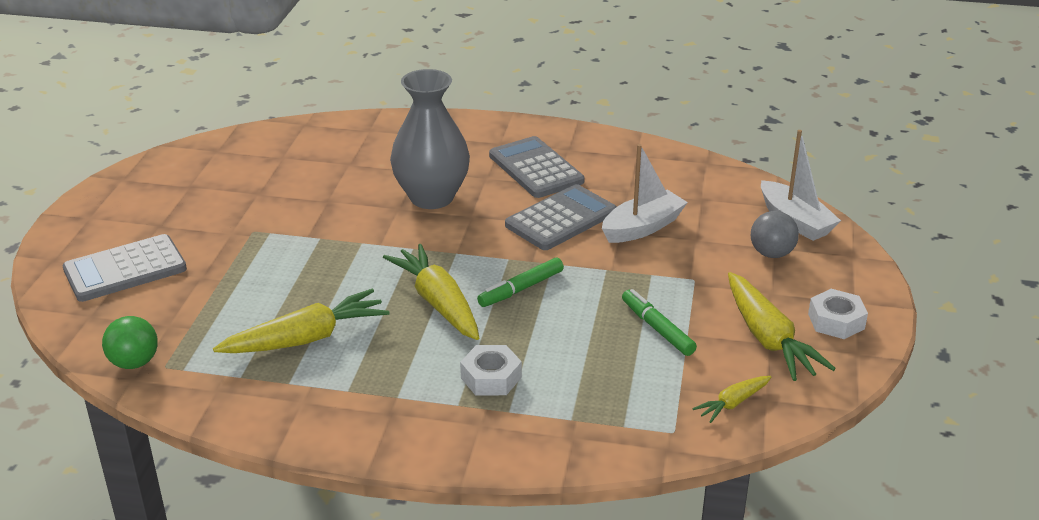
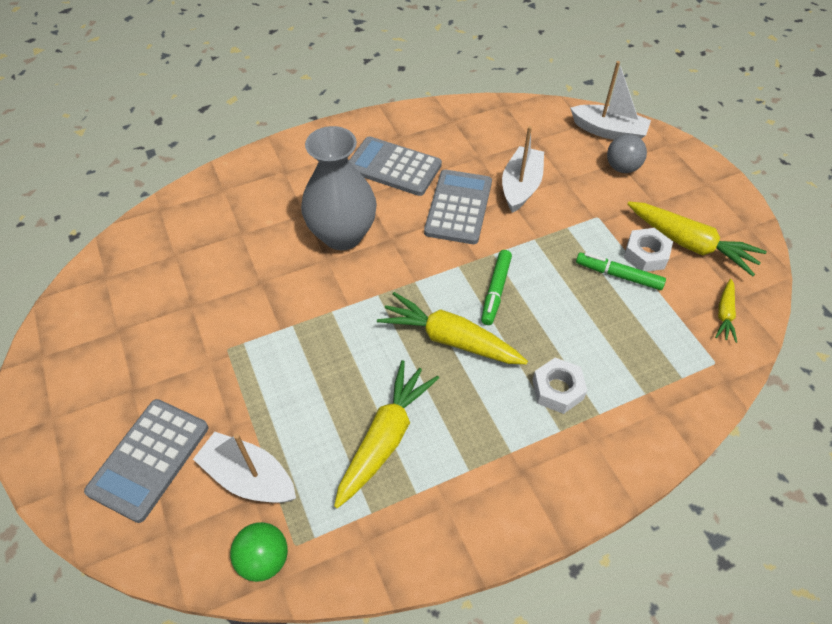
camera: 35 degrees left, 20 degrees up
white nut [808,289,868,339] -> white nut moved to [624,228,673,272]
none -> white boat [193,432,296,503]

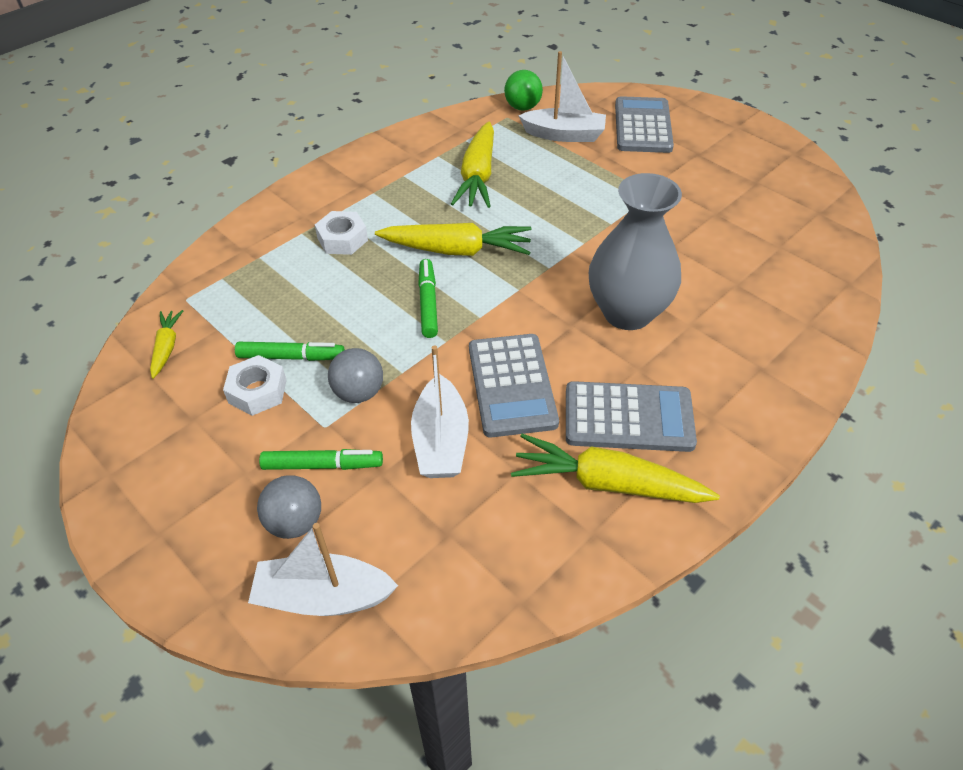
camera: 160 degrees right, 5 degrees down
yellow carrot [627,202,767,277] -> yellow carrot moved to [511,434,720,503]
none -> green marker [259,449,383,470]
none -> grey ball [328,348,383,403]

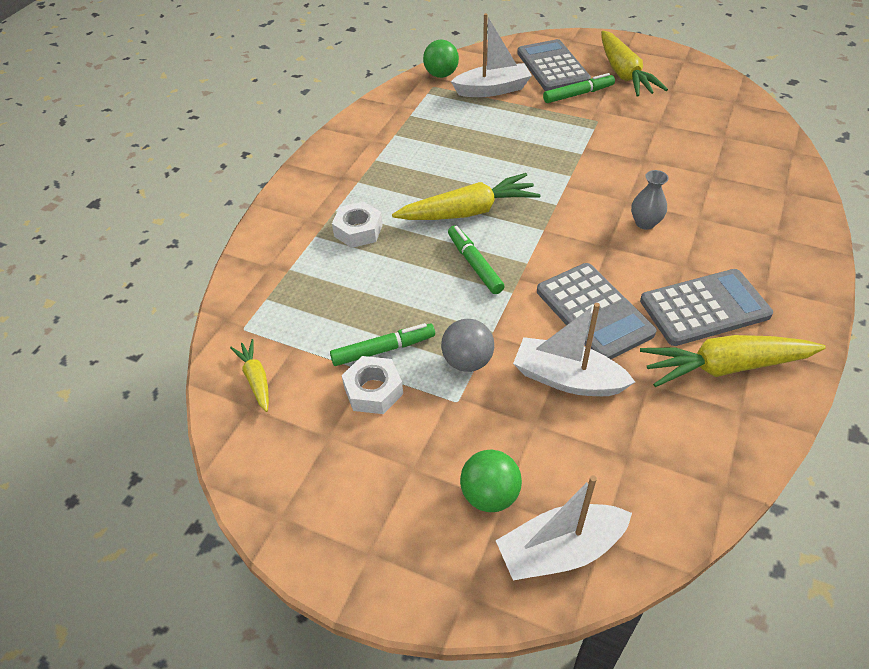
camera: 20 degrees left, 0 degrees up
grey ball [257,475,321,539] -> green ball [460,450,522,512]
green marker [259,449,383,470] -> green marker moved to [543,73,615,103]
white boat [411,345,469,478] -> white boat turned 135 degrees clockwise [513,303,635,396]
yellow carrot [451,122,494,208] -> yellow carrot moved to [601,31,668,96]
grey vase [589,173,682,330] -> grey vase [631,170,669,230], size x0.44

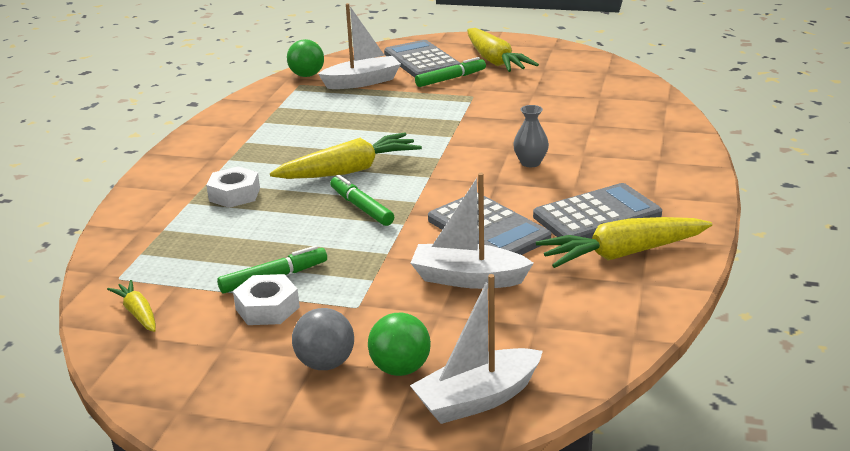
camera: 10 degrees left, 20 degrees down
grey ball [441,319,494,372] -> grey ball moved to [292,308,354,370]

